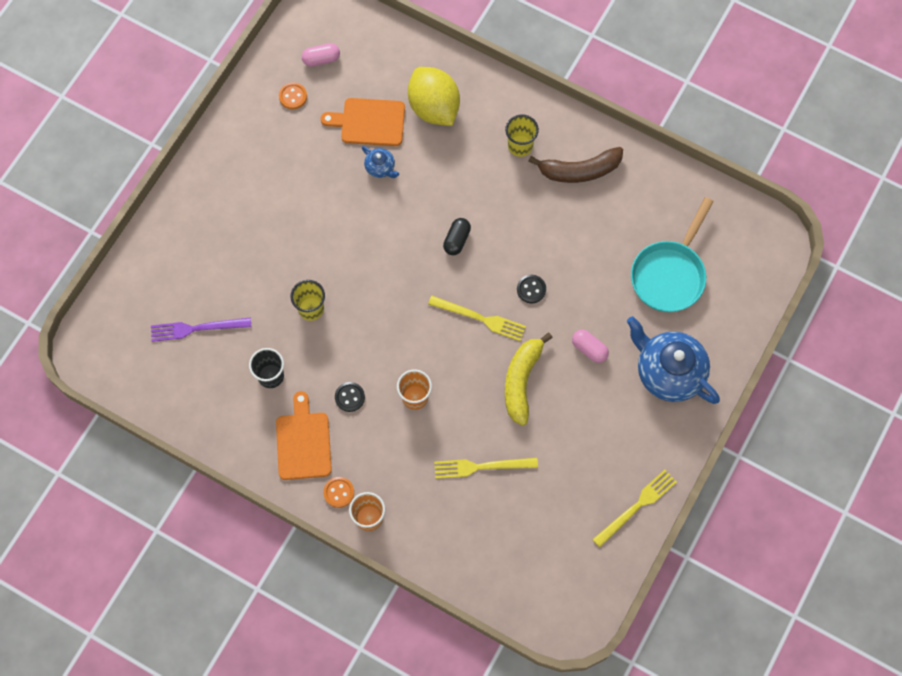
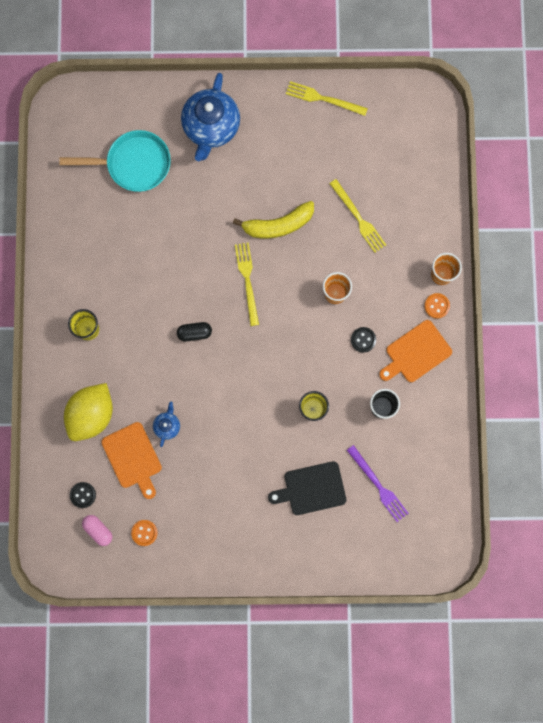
camera: 120 degrees left, 10 degrees up
black button [517,275,546,303] -> black button moved to [70,482,96,508]
brown banana [528,147,623,183] -> none
pink capsule [572,330,609,363] -> none
none -> black cutting board [268,461,346,515]

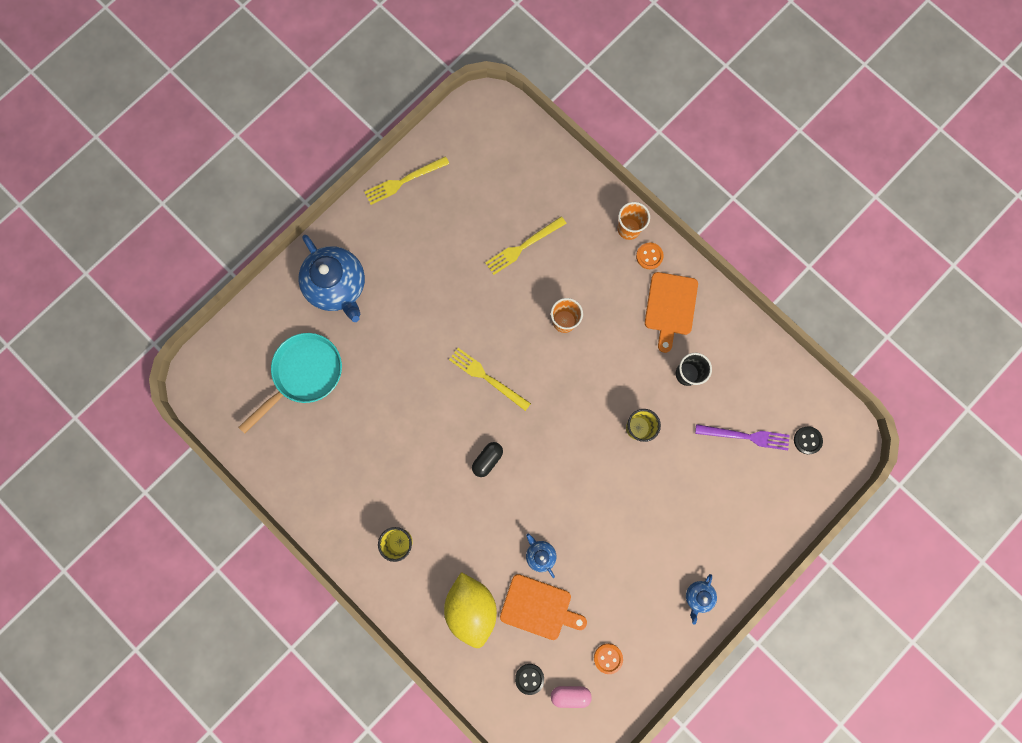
camera: 45 degrees left, 0 degrees up
yellow banana [233,201,314,238] -> none
black cutting board [268,461,346,515] -> none
yellow fork [329,179,386,253] -> yellow fork turned 135 degrees clockwise [485,216,567,275]
black button [351,327,376,353] -> black button moved to [794,426,823,454]
none -> blue teapot [686,574,717,625]

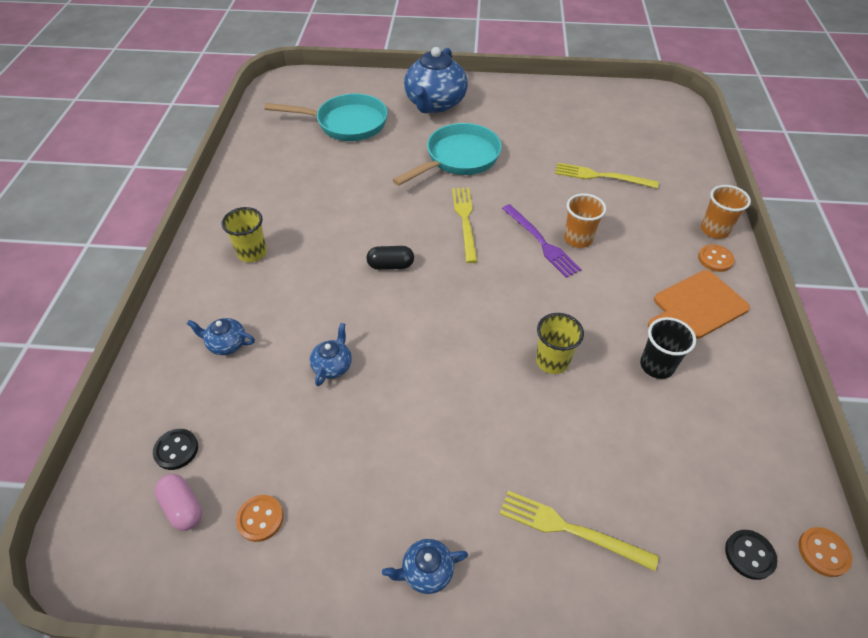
camera: 50 degrees right, 30 degrees down
yellow fork [364,156,449,205] -> yellow fork moved to [500,491,659,571]
yellow lemon [444,572,497,648] -> blue teapot [187,318,255,355]
orange cutting board [500,574,587,640] -> none
purple fork [695,424,790,450] -> purple fork moved to [502,204,582,278]
none -> turquoise pan [393,123,502,186]
none -> orange button [798,527,852,577]

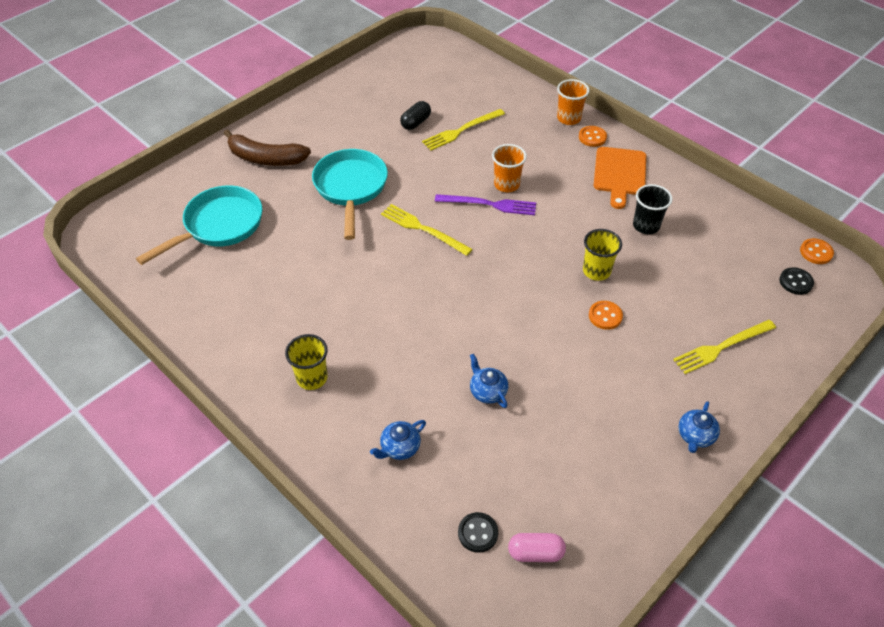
camera: 50 degrees left, 0 degrees up
orange button [236,495,284,542] -> orange button moved to [589,301,623,330]
black capsule [366,246,414,270] -> black capsule moved to [400,101,431,130]
blue teapot [404,47,468,113] -> brown banana [223,129,311,166]

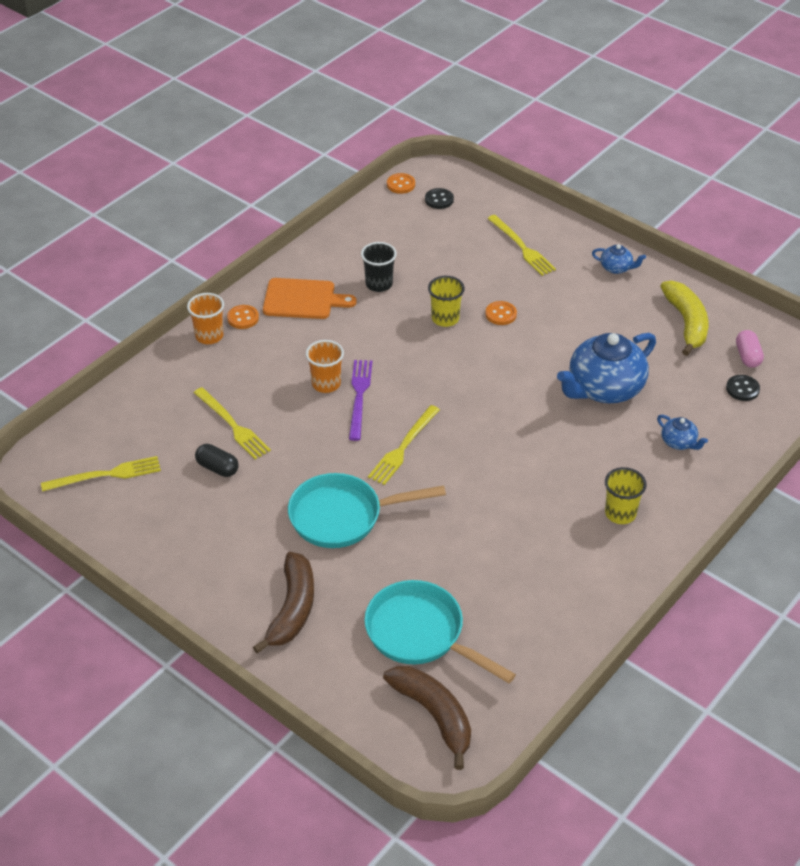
camera: 95 degrees left, 5 degrees down
blue teapot [470,354,508,408] -> blue teapot [557,333,656,403], size x2.22
none -> yellow fork [41,456,161,492]
none -> brown banana [383,666,471,770]
none -> yellow banana [661,280,708,356]

